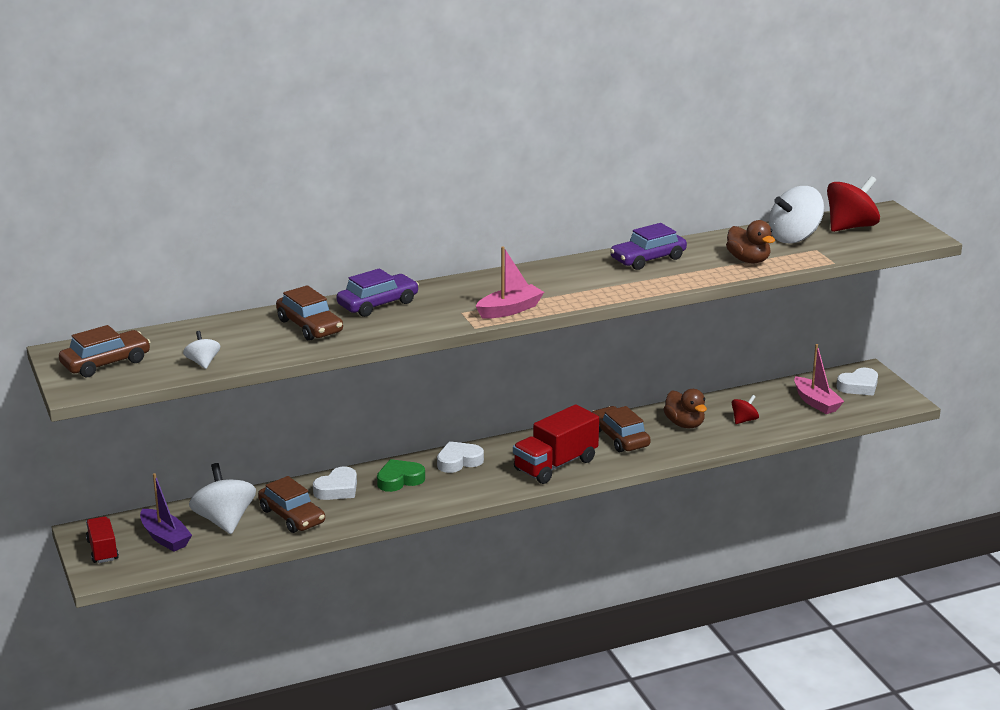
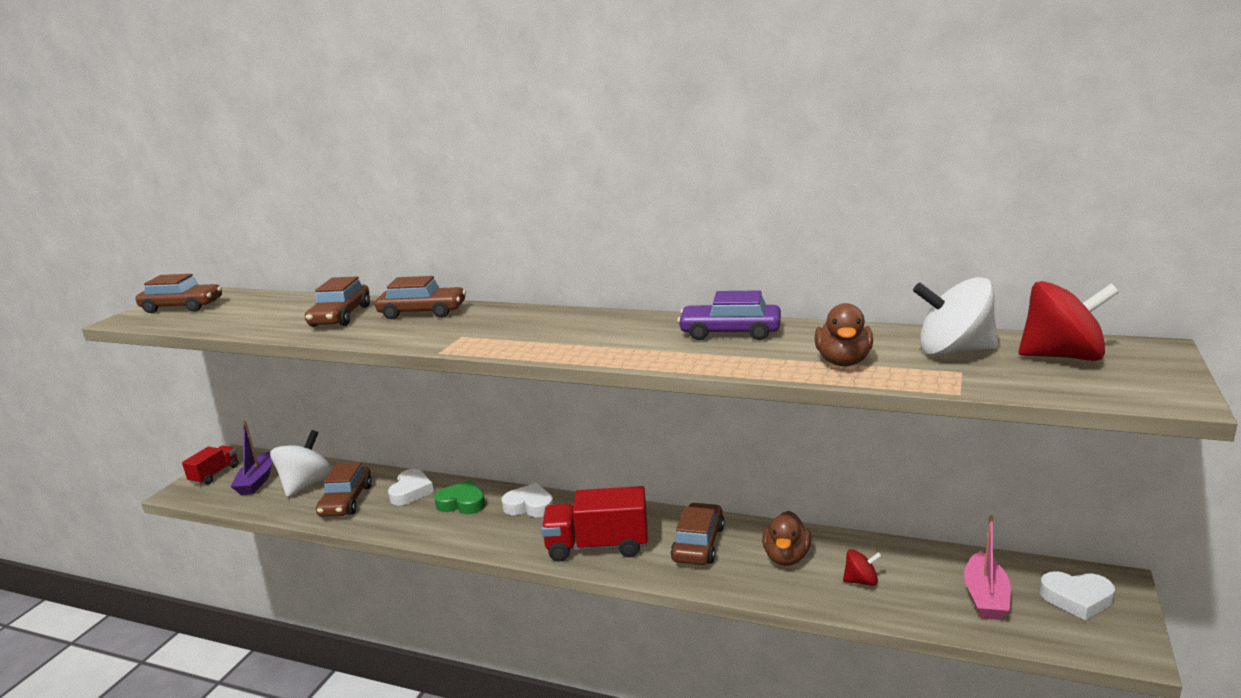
camera: 45 degrees right, 5 degrees down
white spinning top [183,331,220,369] -> none
white heart [313,466,357,500] -> white heart turned 75 degrees counterclockwise [388,469,434,506]
purple car [336,268,419,317] -> brown car [375,276,466,319]
pink boat [476,246,544,319] -> none

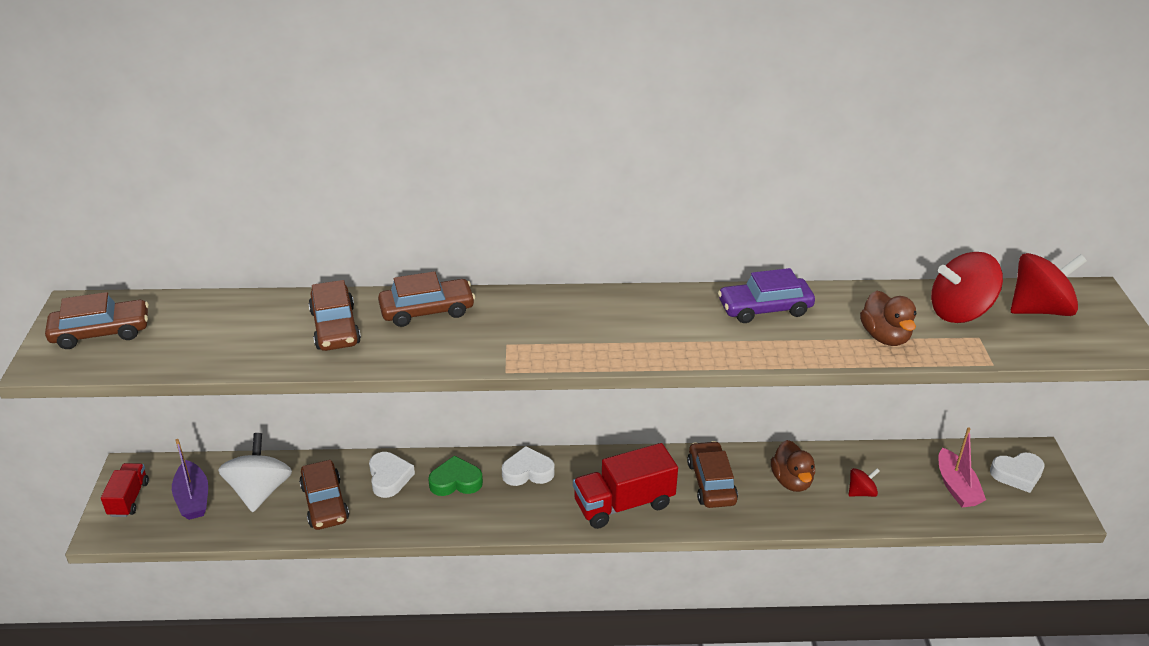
camera: 25 degrees left, 15 degrees up
white spinning top [913,277,998,356] -> red spinning top [931,252,1003,323]

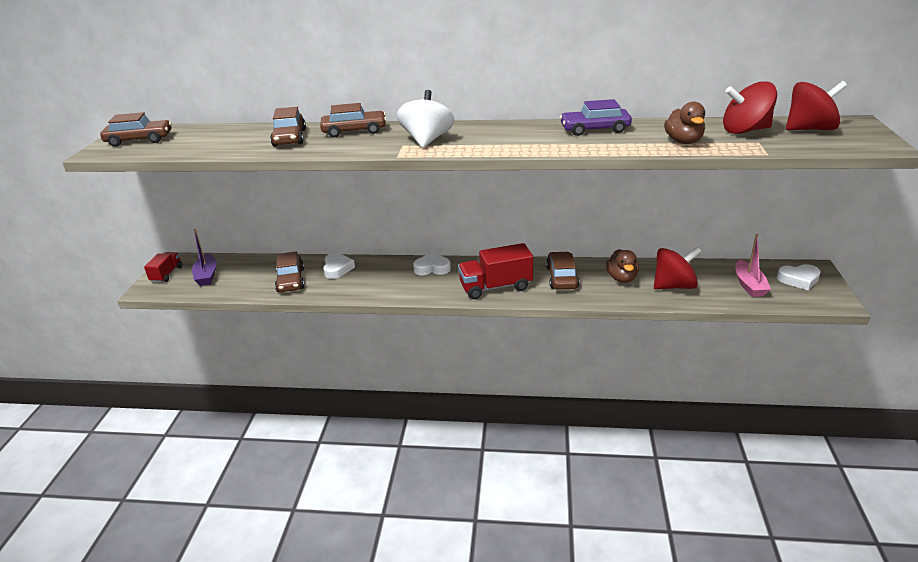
camera: 10 degrees right, 5 degrees down
white spinning top [218,433,292,512] -> white spinning top moved to [397,90,454,148]
green heart [428,456,483,496] -> none
red spinning top [849,468,880,497] -> red spinning top [654,247,701,289], size x1.96

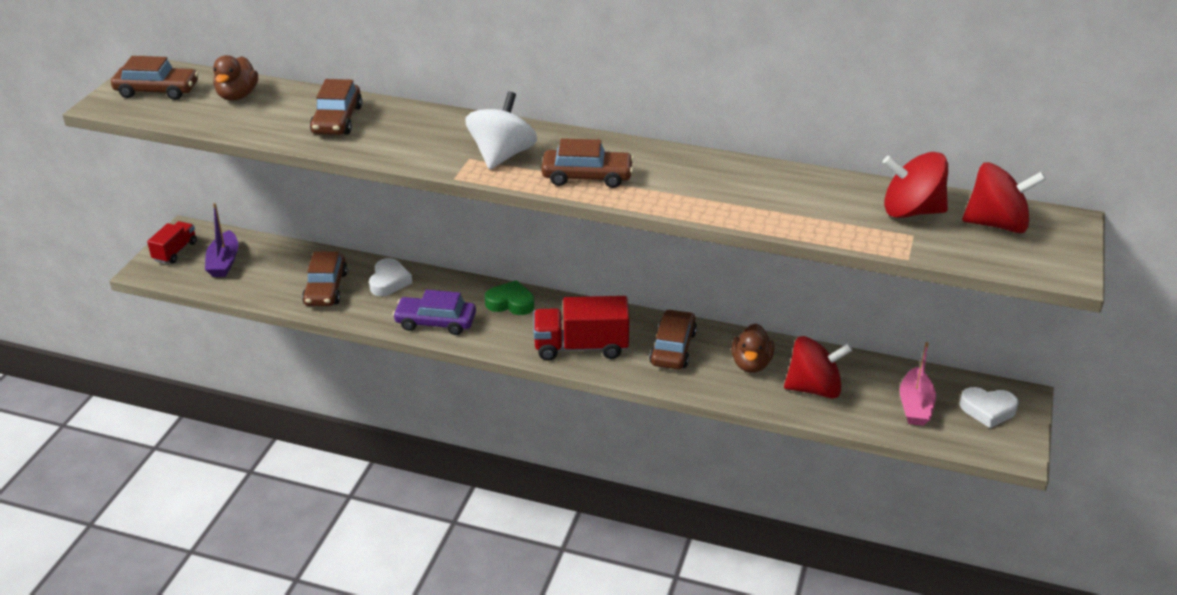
camera: 10 degrees right, 5 degrees up
brown car [320,103,387,138] -> brown car moved to [541,138,634,188]
white heart [413,252,451,275] -> green heart [485,280,534,315]
purple car [560,99,632,136] -> purple car moved to [393,290,476,335]
brown duck [664,102,705,144] -> brown duck moved to [213,55,258,101]

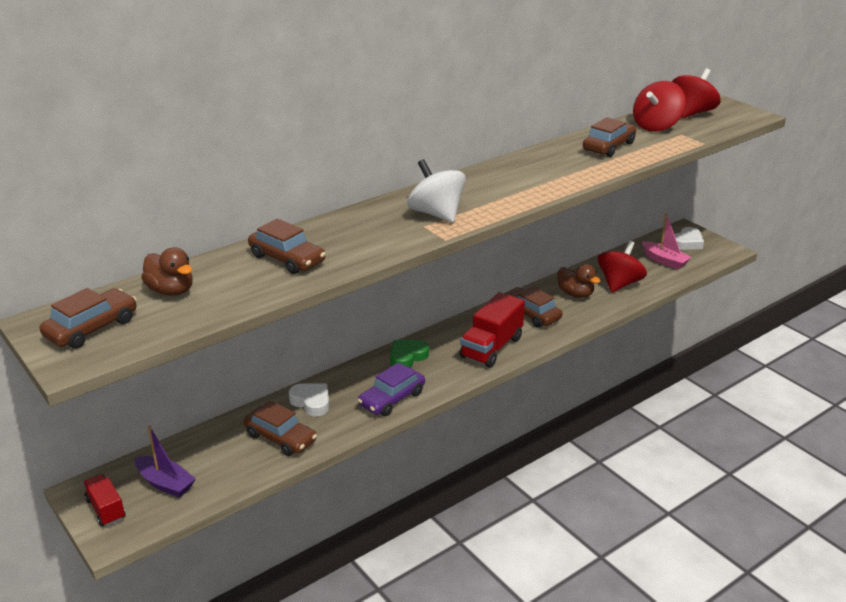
camera: 55 degrees left, 5 degrees down
brown car [541,138,634,188] -> brown car moved to [583,117,637,157]

